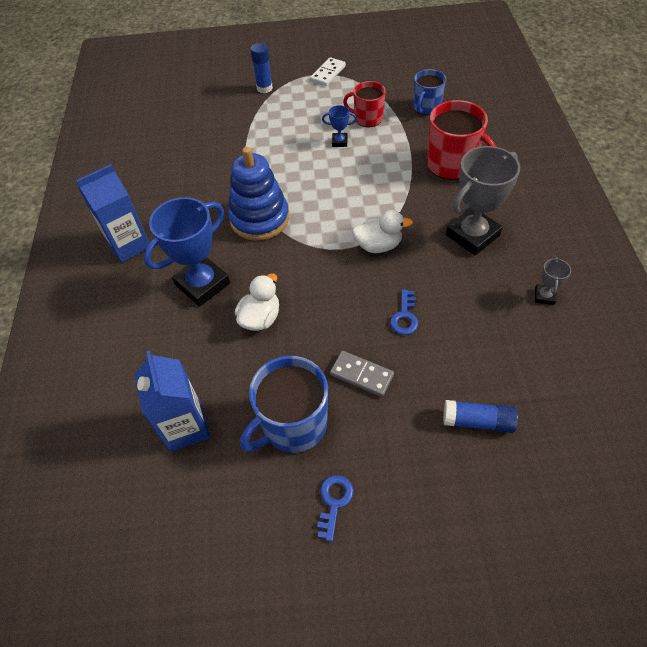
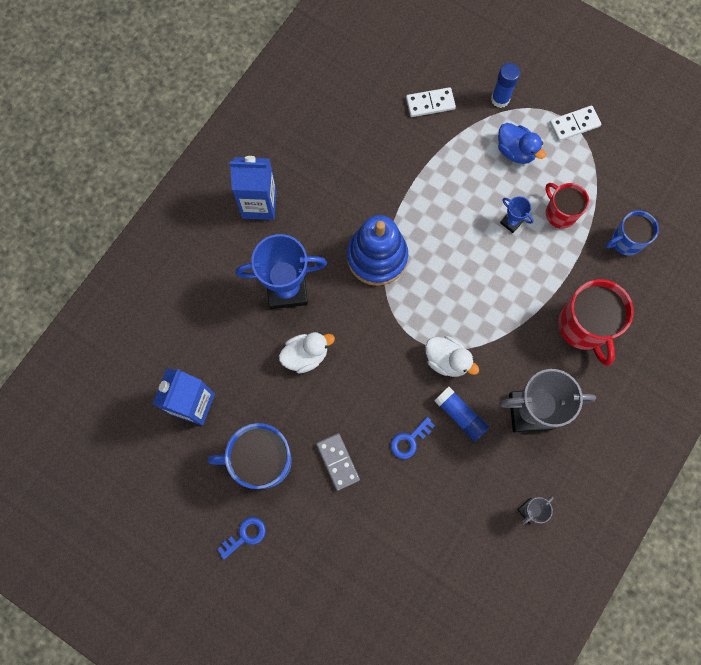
camera: 35 degrees right, 20 degrees up
blue glue stick [443,400,518,433] -> blue glue stick moved to [435,387,489,441]
none -> white domino [406,87,456,117]
none -> blue duck [498,123,546,164]

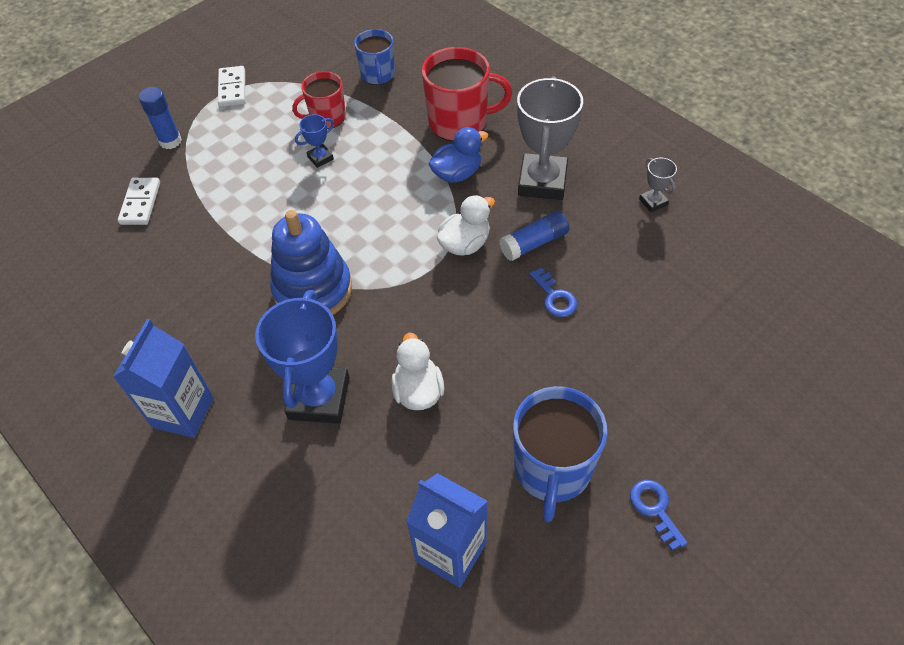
camera: 75 degrees left, 20 degrees down
grey domino [316,433,360,491] -> none
blue duck [498,123,546,164] -> blue duck moved to [429,127,488,183]

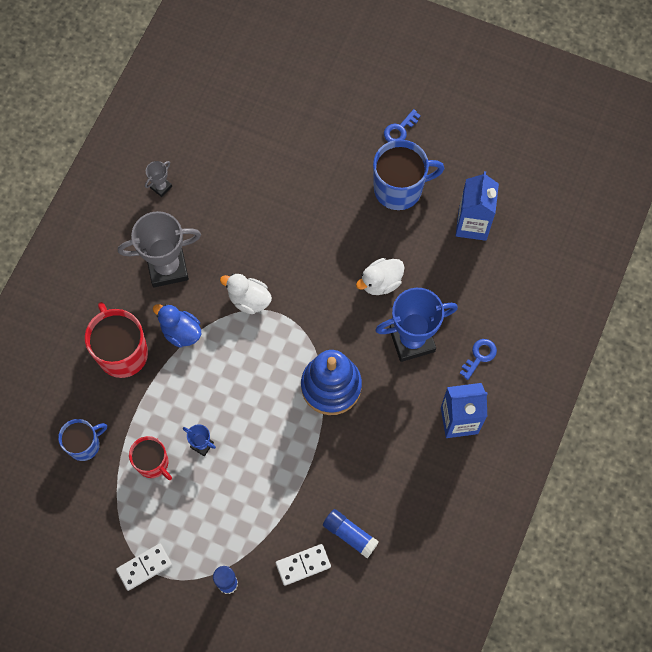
camera: 115 degrees left, 15 degrees up
blue glue stick [499,211,569,261] -> blue glue stick moved to [323,509,379,558]
blue key [529,268,577,317] -> blue key moved to [460,339,497,380]

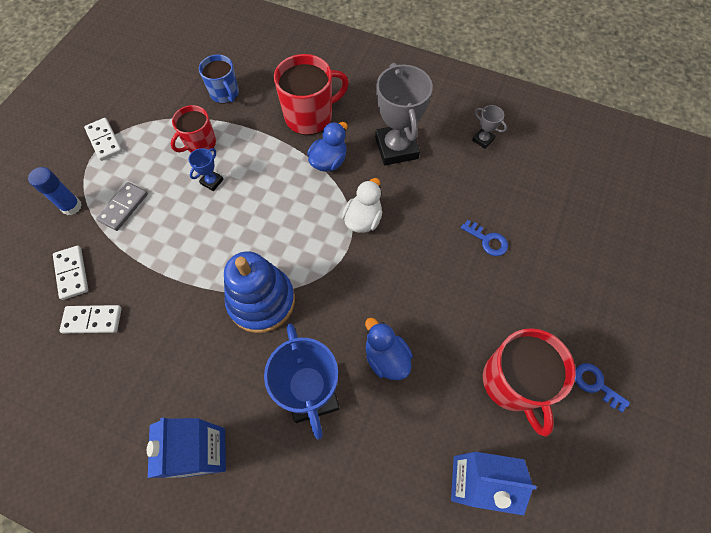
camera: 90 degrees right, 5 degrees down
blue glue stick [323,509,379,558] -> white domino [59,305,122,333]
white duck [356,258,404,295] -> blue duck [365,318,413,380]
blue mug [373,140,445,210] -> red mug [483,328,576,437]
blue key [460,339,497,380] -> blue key moved to [461,220,508,256]
none -> grey domino [96,182,148,231]

